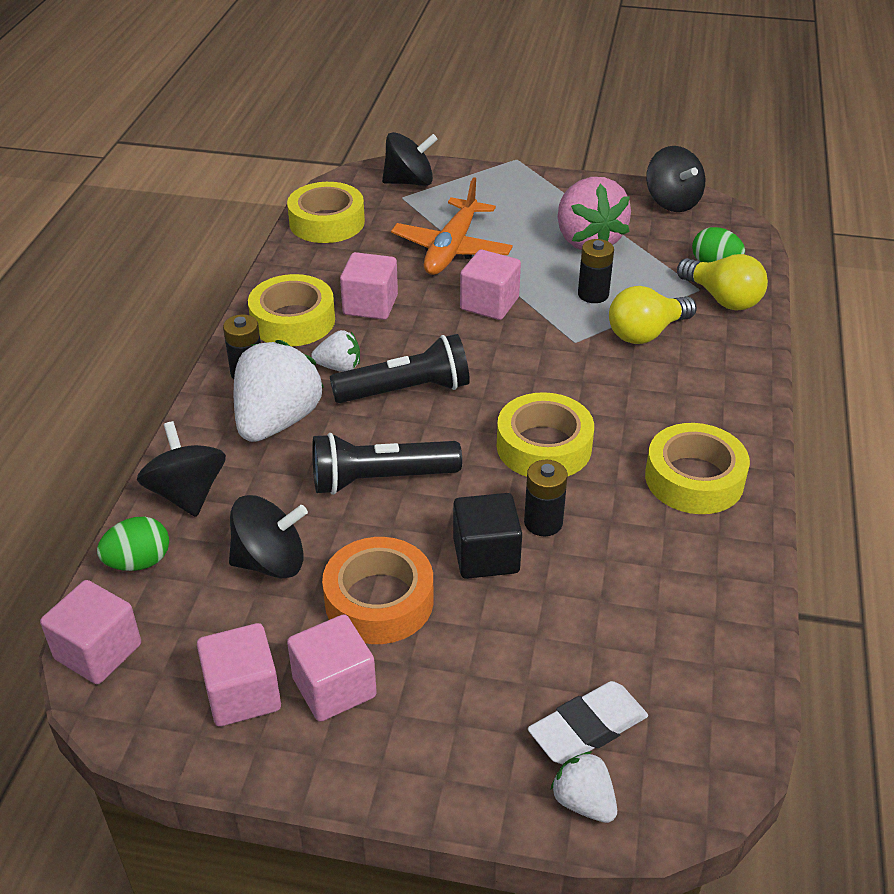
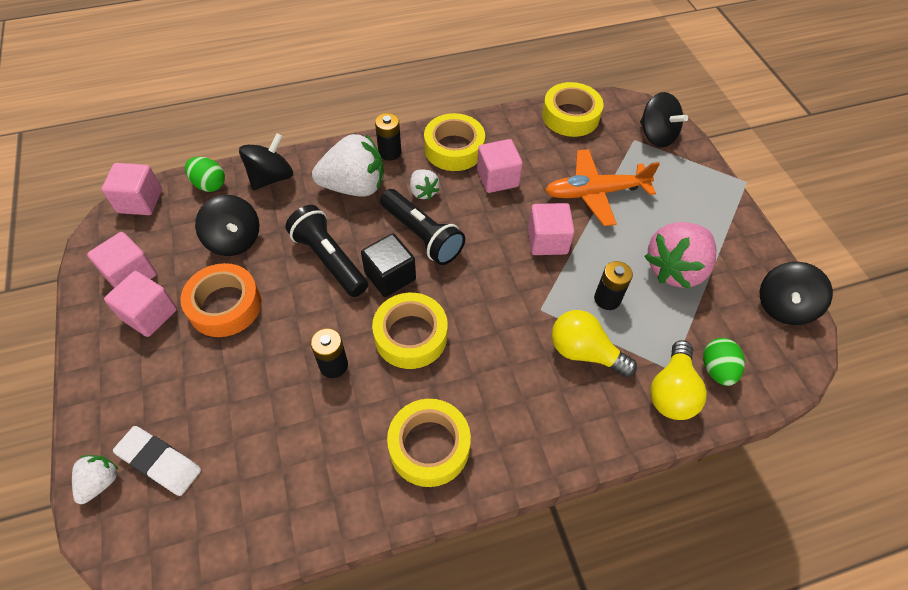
camera: 60 degrees right, 15 degrees up
black cube [453,493,522,579] -> black cube moved to [361,233,416,297]

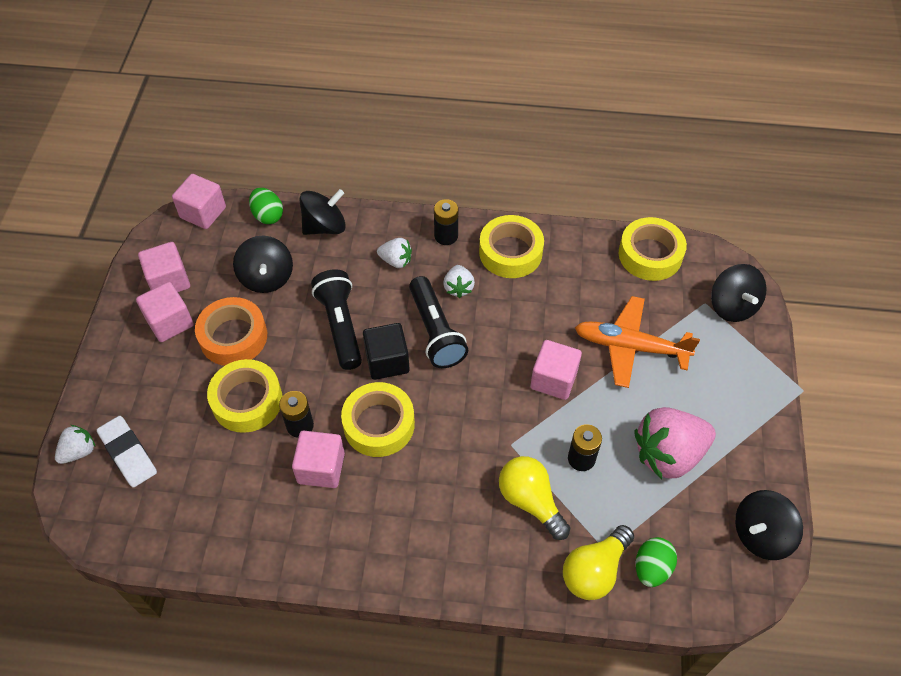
camera: 25 degrees right, 0 degrees up
white strawberry [312,134,384,197] -> white strawberry [377,238,412,268], size x0.50
yellow tape [387,399,471,487] -> yellow tape moved to [207,359,282,433]
pink cube [477,139,523,193] -> pink cube moved to [292,431,345,488]

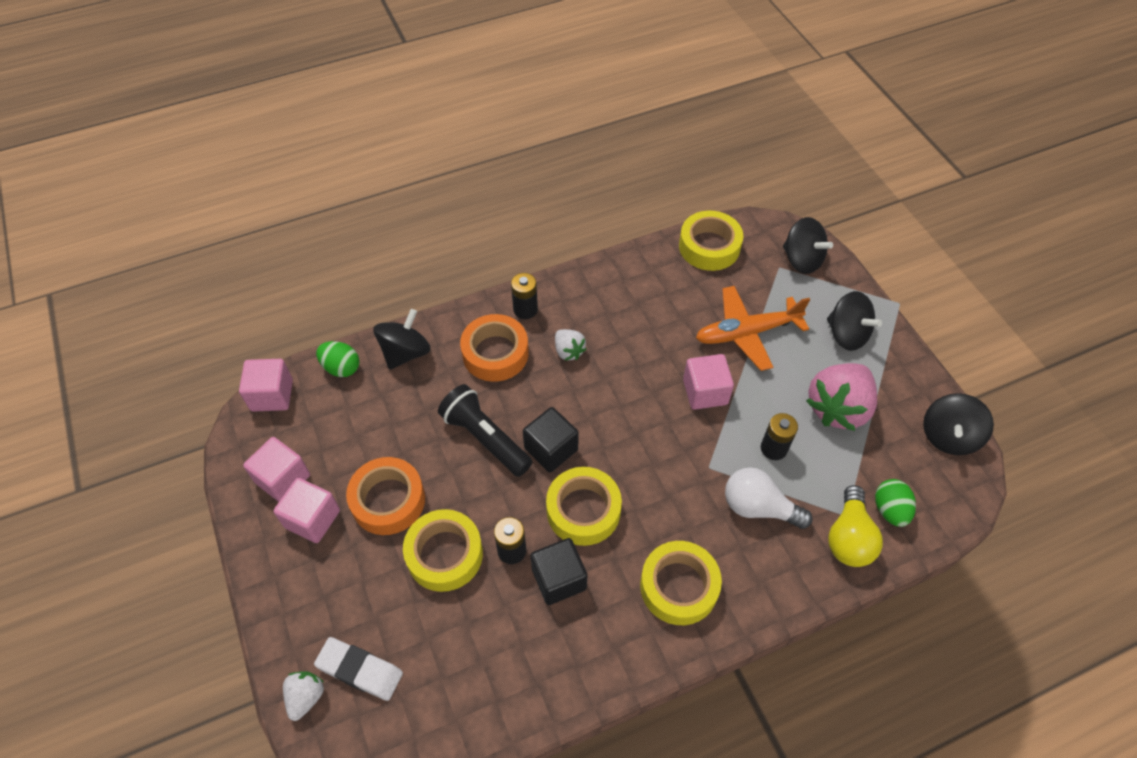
camera: 30 degrees left, 0 degrees up
black spinning top [233,236,293,293] -> black spinning top moved to [827,291,882,351]
pink cube [292,431,345,488] -> black cube [530,538,587,605]
white strawberry [377,238,412,268] -> orange tape [460,314,529,382]
black flashlight [409,276,468,368] -> none
yellow tape [479,215,544,278] -> yellow tape moved to [640,541,722,625]
yellow light bulb [499,456,570,540] -> white light bulb [725,467,813,529]

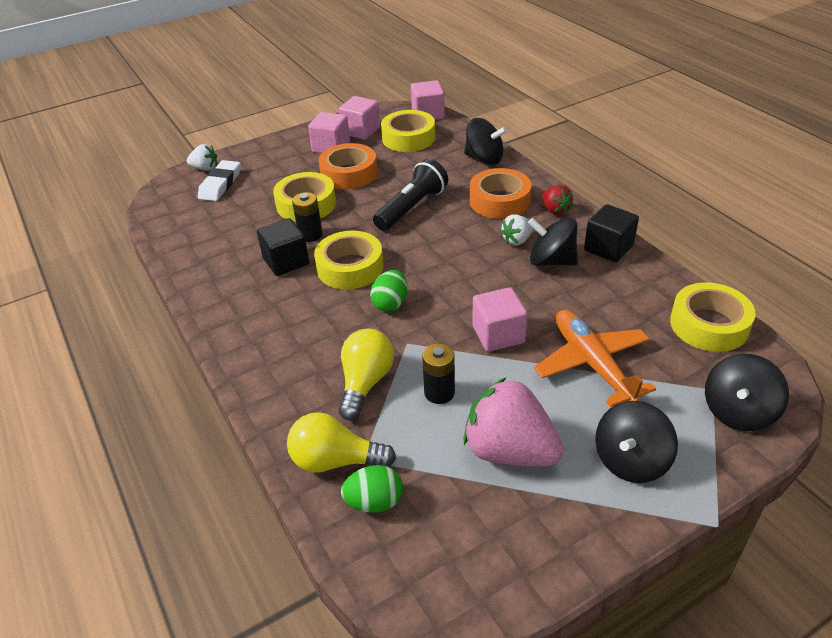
camera: 85 degrees right, 15 degrees down
green egg [316,341,359,377] -> green egg moved to [370,270,408,312]
black battery [511,273,538,319] -> red strawberry [542,185,573,215]
black cube [523,407,579,472] -> black cube moved to [584,204,639,262]
yellow tape [640,541,722,625] -> yellow tape moved to [381,110,435,152]
white light bulb [725,467,813,529] -> yellow light bulb [338,329,394,421]
black spinning top [923,393,994,455] -> black spinning top moved to [528,218,578,266]

